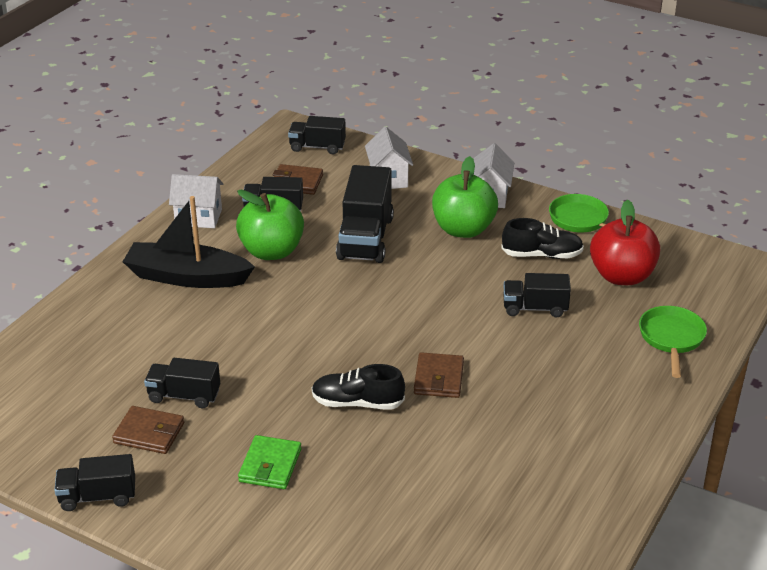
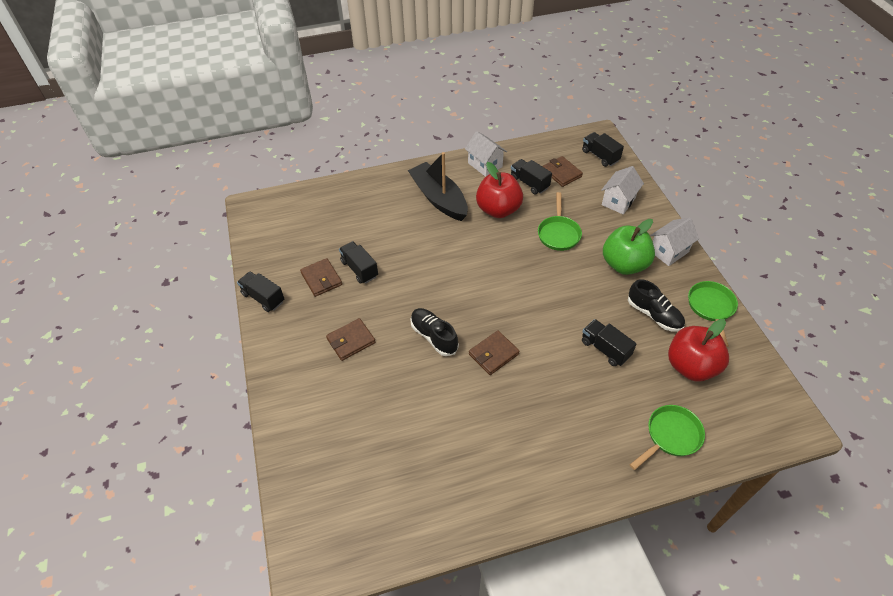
camera: 45 degrees right, 15 degrees up
green apple [236,190,304,260] -> red apple [476,162,523,218]
green wallet [238,435,301,489] -> brown wallet [326,318,376,361]
black truck [336,165,394,263] -> green pan [538,192,582,251]

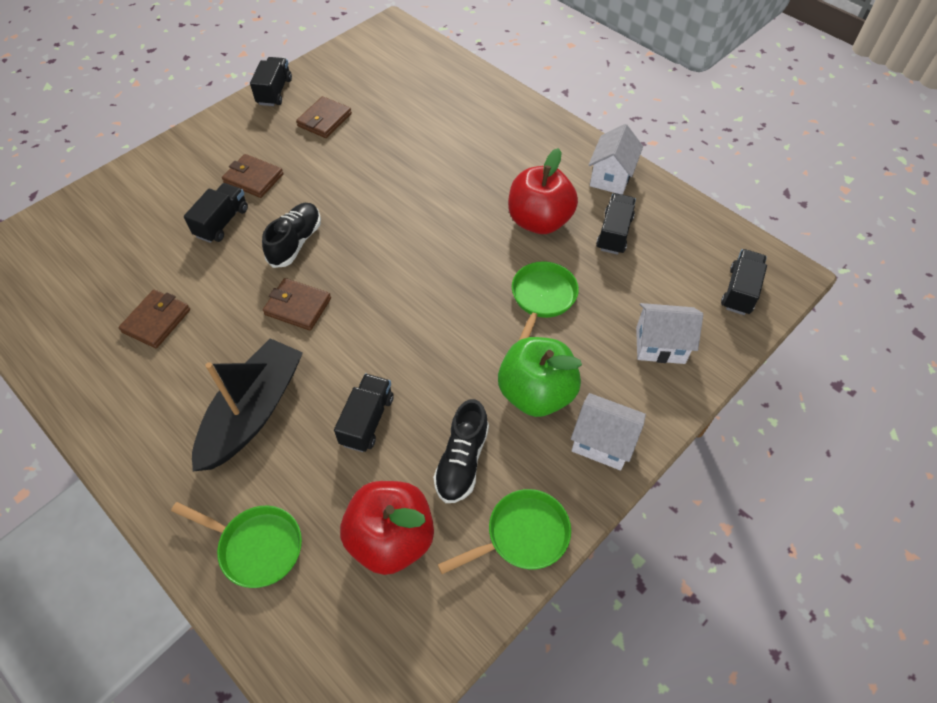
camera: 60 degrees right, 5 degrees up
black truck [339,241,378,284] -> black truck moved to [184,183,248,243]
black boat [408,152,468,221] -> black boat moved to [192,338,303,471]
green pan [538,192,582,251] -> green pan turned 135 degrees clockwise [512,261,579,340]
brown wallet [543,156,583,187] -> brown wallet moved to [119,290,190,348]

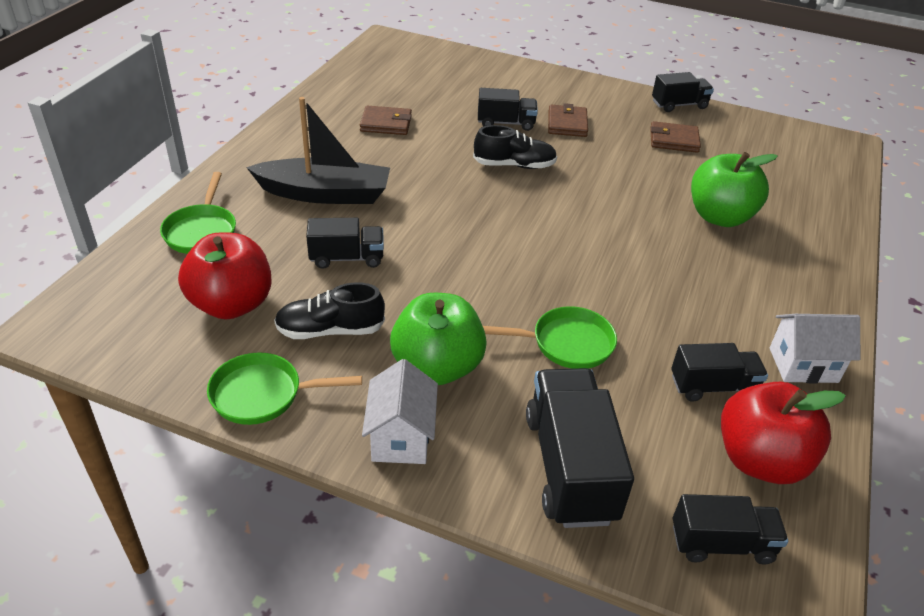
camera: 65 degrees right, 15 degrees down
brown wallet [263,278,331,331] -> none
green pan [438,489,571,574] -> green pan turned 135 degrees clockwise [207,352,362,425]
red apple [508,148,578,234] -> red apple moved to [721,382,846,484]
white house [636,303,703,364] -> black truck [526,368,634,528]
none -> green apple [691,152,778,227]

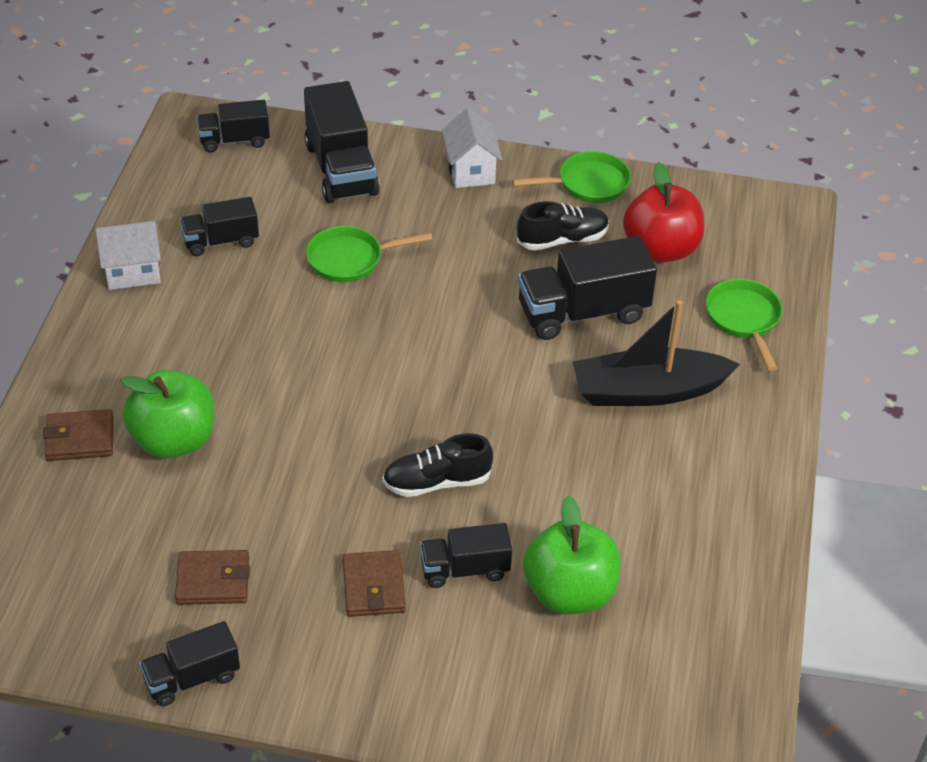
camera: 170 degrees right, 5 degrees up
black truck [306,218,384,269] -> black truck [518,236,657,340], size x1.67
brown wallet [360,106,412,135] -> brown wallet moved to [43,409,114,461]
green apple [390,293,487,385] -> green apple moved to [523,496,620,614]
red apple [721,382,846,484] -> none

